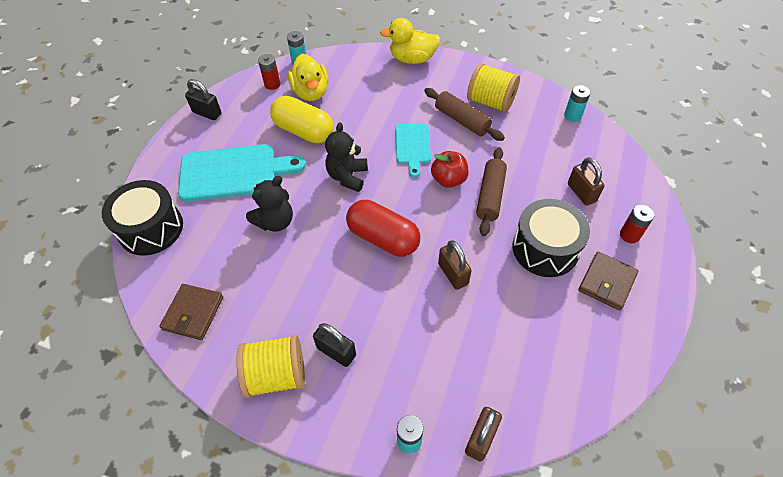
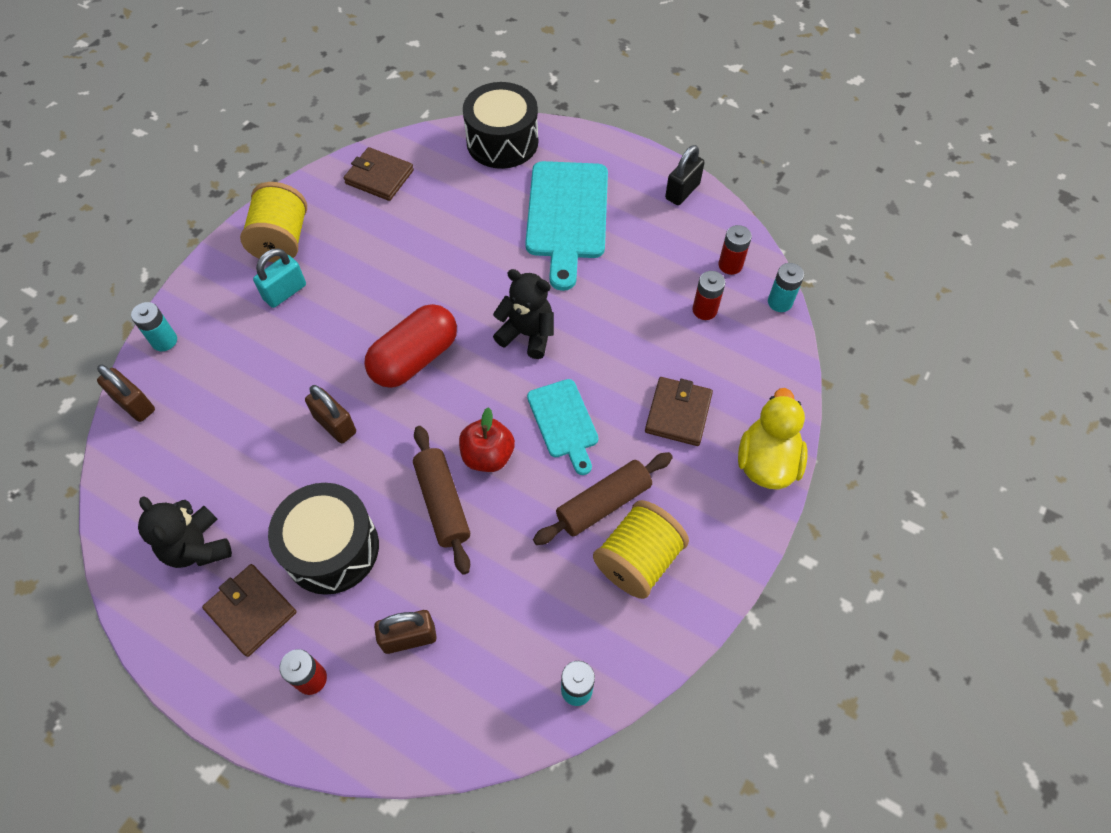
camera: 100 degrees right, 5 degrees up
black teddy bear [246,176,293,232] -> black teddy bear moved to [138,496,232,568]
yellow capsule [270,96,334,143] -> none
yellow duck [288,54,329,101] -> red battery [692,271,725,320]
black padlock [313,323,356,367] -> turquoise padlock [253,248,306,308]
turquoise cutting board [395,123,431,178] -> turquoise cutting board turned 120 degrees counterclockwise [527,379,599,475]
brown padlock [438,240,472,290] -> brown padlock turned 60 degrees clockwise [305,385,356,443]
brown rolling pin [476,147,507,236] -> brown rolling pin turned 45 degrees clockwise [413,426,470,575]
none -> brown wallet [645,377,713,446]

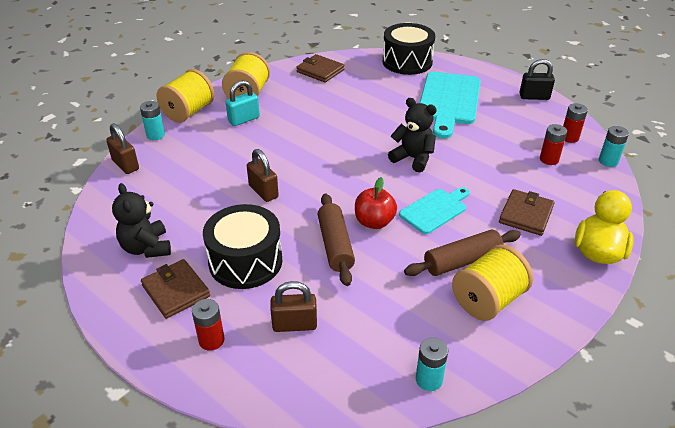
camera: 10 degrees right, 20 degrees down
red capsule [364,304,457,388] -> none
turquoise cutting board [527,379,599,475] -> turquoise cutting board turned 120 degrees counterclockwise [399,187,470,234]
black padlock [665,145,704,205] -> black padlock turned 45 degrees clockwise [519,59,555,100]
none -> yellow spool [157,69,214,123]

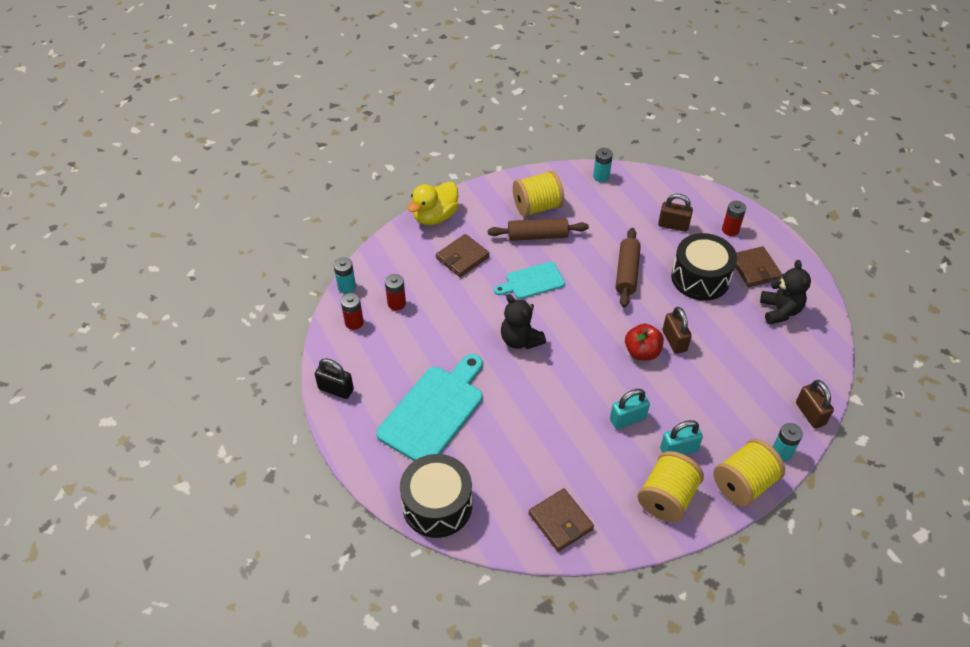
camera: 160 degrees left, 10 degrees up
red apple [355,177,397,229] -> red apple moved to [625,324,664,360]
none -> turquoise padlock [610,389,650,429]

